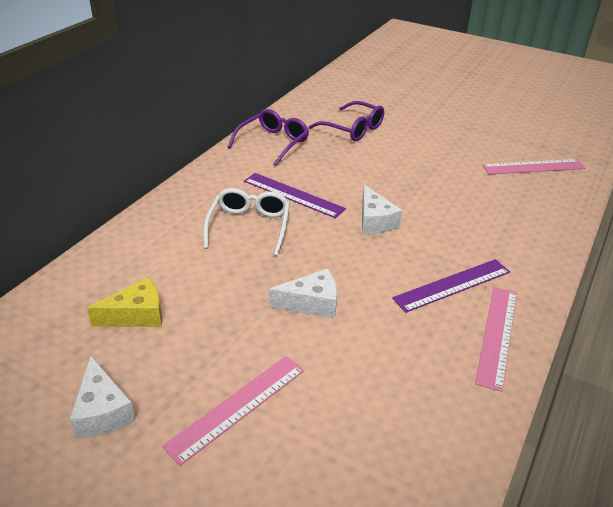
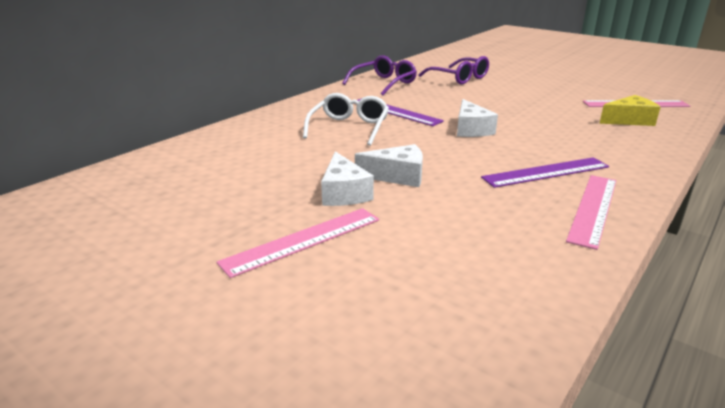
camera: 10 degrees right, 10 degrees down
white cheese [70,356,136,438] -> white cheese moved to [321,151,374,206]
yellow cheese [87,277,162,327] -> yellow cheese moved to [599,95,660,126]

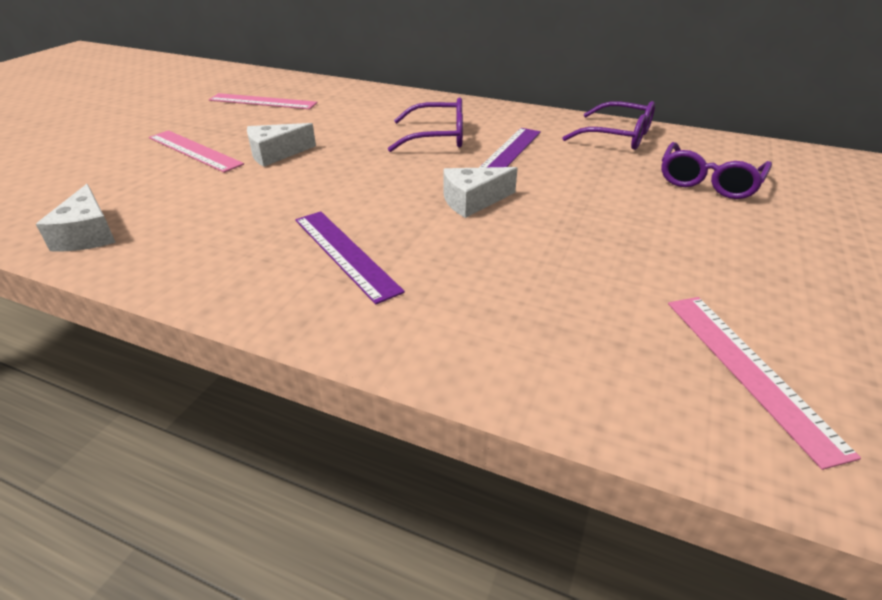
camera: 75 degrees right, 10 degrees up
white glasses [303,93,389,146] -> purple glasses [388,97,463,152]
white cheese [355,144,423,187] -> white cheese moved to [36,184,116,252]
pink ruler [566,175,616,250] -> pink ruler moved to [209,93,318,109]
yellow cheese [599,95,660,126] -> none

